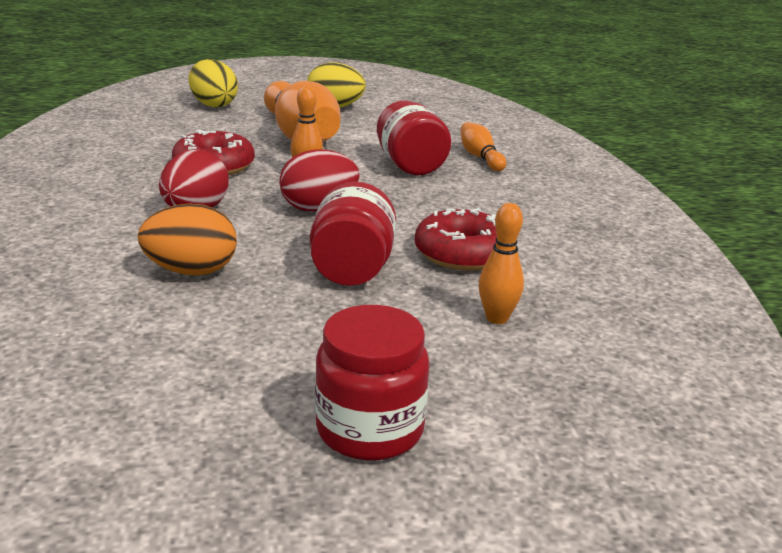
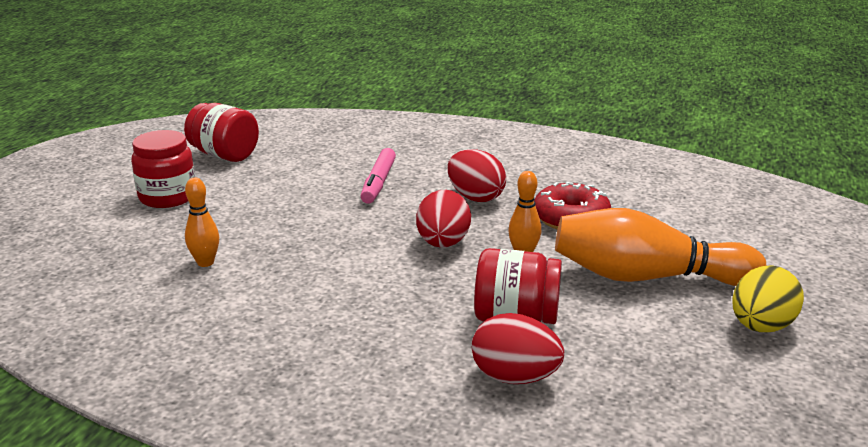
camera: 120 degrees right, 0 degrees up
orange egg [138,204,237,275] -> pink marker [360,148,396,204]
yellow egg [189,59,238,107] -> none
red jar [310,182,396,286] -> red jar moved to [184,103,259,162]
red donut [415,208,497,271] -> none
orange bowling pin [460,122,506,171] -> red egg [472,313,564,384]

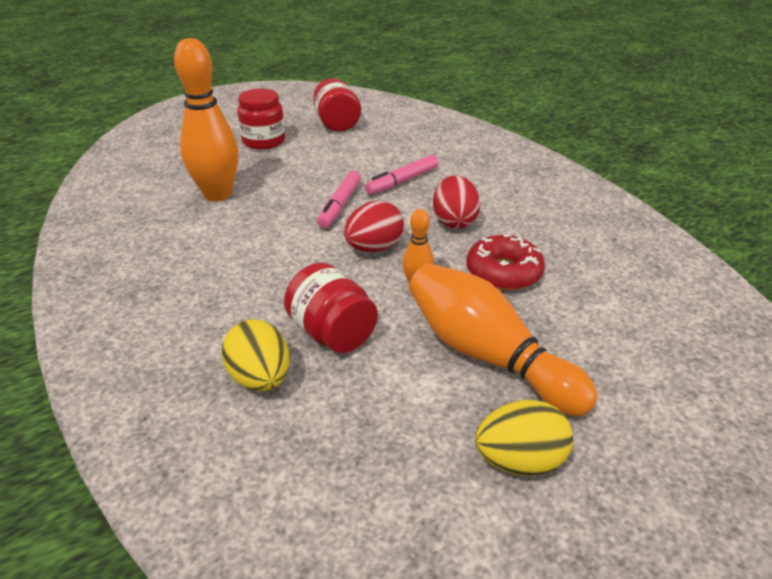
camera: 40 degrees right, 10 degrees up
orange bowling pin [185,178,219,267] -> orange bowling pin [174,38,239,201], size x2.13
red egg [472,313,564,384] -> yellow egg [222,319,290,391]
none -> pink marker [317,171,361,228]

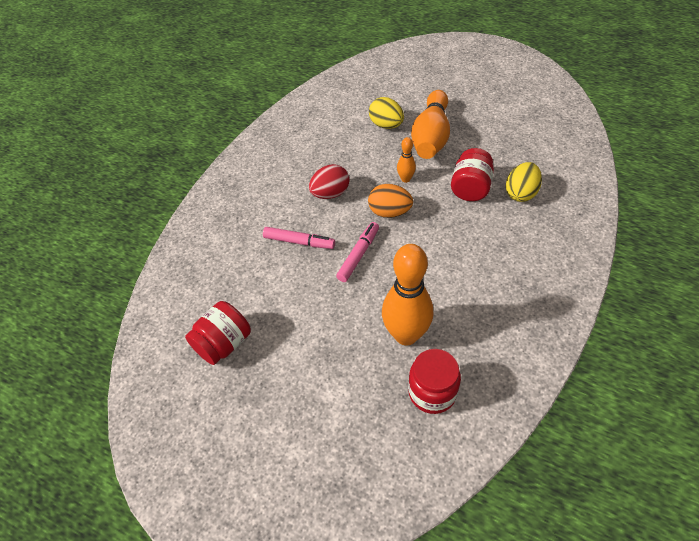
camera: 120 degrees left, 15 degrees up
red jar [237,88,285,149] -> red jar moved to [408,349,461,414]
pink marker [317,171,361,228] -> pink marker turned 45 degrees counterclockwise [336,222,379,282]
red egg [344,201,404,252] -> orange egg [368,184,413,218]
red donut [467,234,545,291] -> none
yellow egg [475,400,573,476] -> yellow egg moved to [369,97,404,129]

